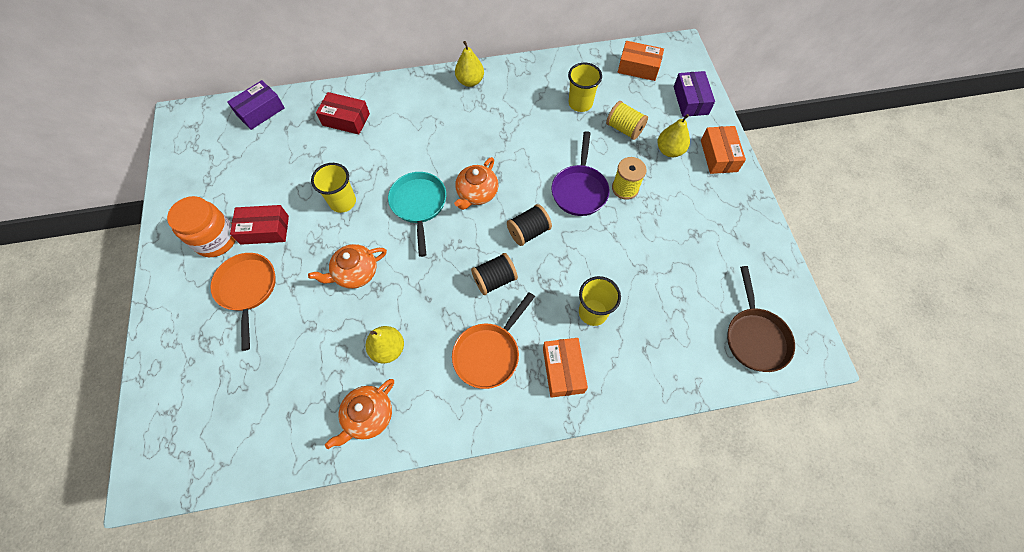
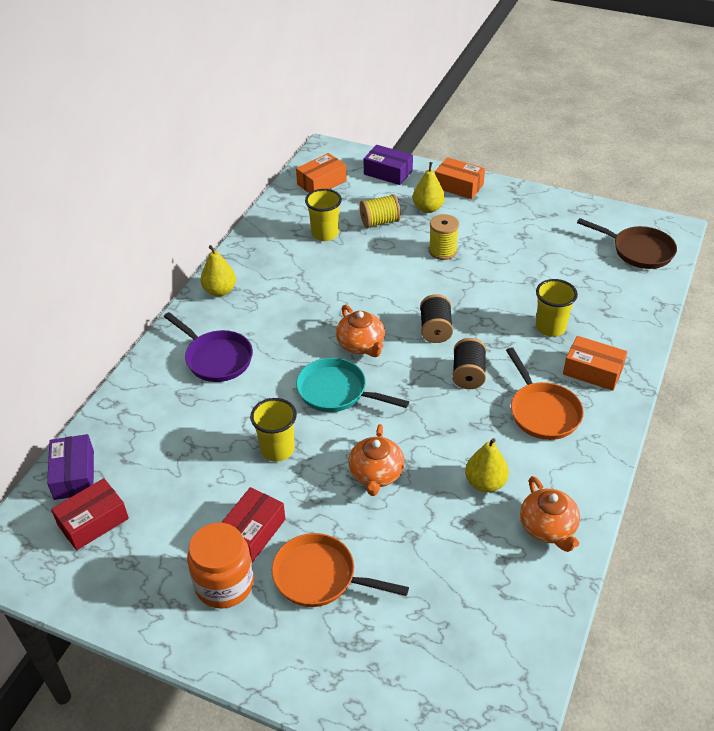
camera: 55 degrees left, 20 degrees down
red box [316,92,370,135] -> red box moved to [51,478,129,550]
purple pan [552,131,610,216] -> purple pan moved to [164,312,253,382]

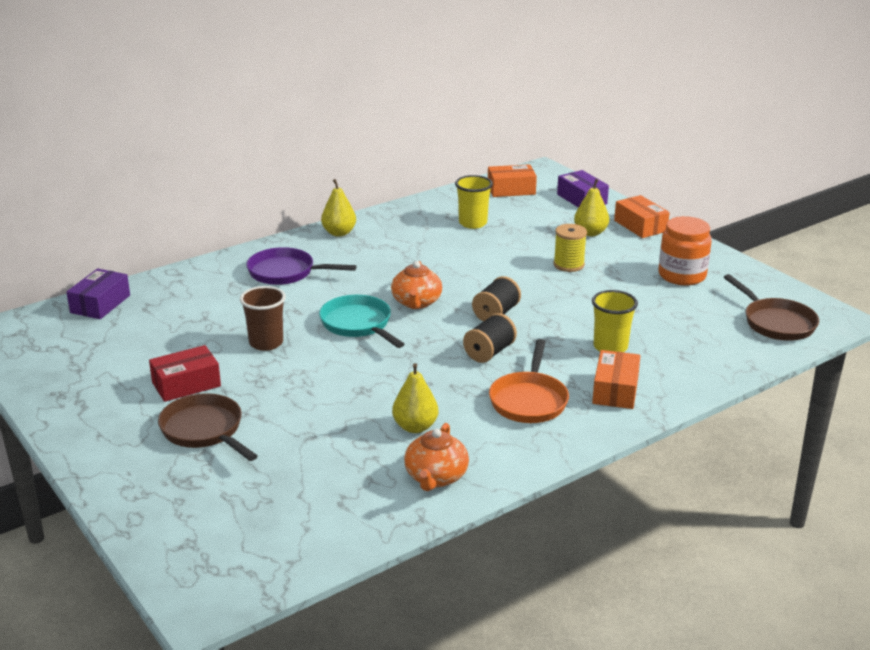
camera: 30 degrees right, 15 degrees down
red box [51,478,129,550] -> none
purple pan [164,312,253,382] -> purple pan turned 120 degrees clockwise [246,247,357,285]
orange jar [187,523,254,609] -> orange jar moved to [658,216,712,285]
yellow cup [250,398,297,462] -> brown cup [240,286,286,351]
orange pan [272,533,409,607] -> brown pan [158,393,258,461]
orange teapot [349,424,405,496] -> none
yellow spool [360,194,401,228] -> none
orange box [563,336,627,391] -> orange box turned 45 degrees clockwise [592,350,641,409]

